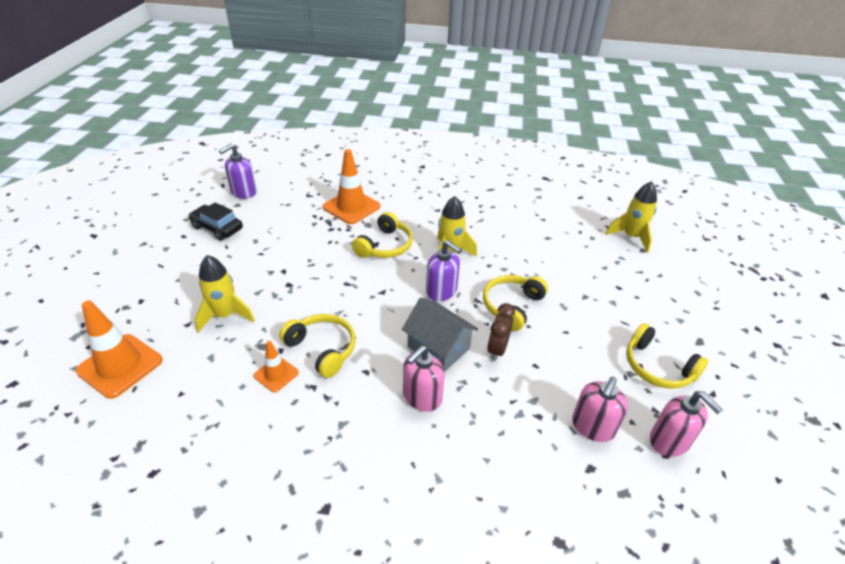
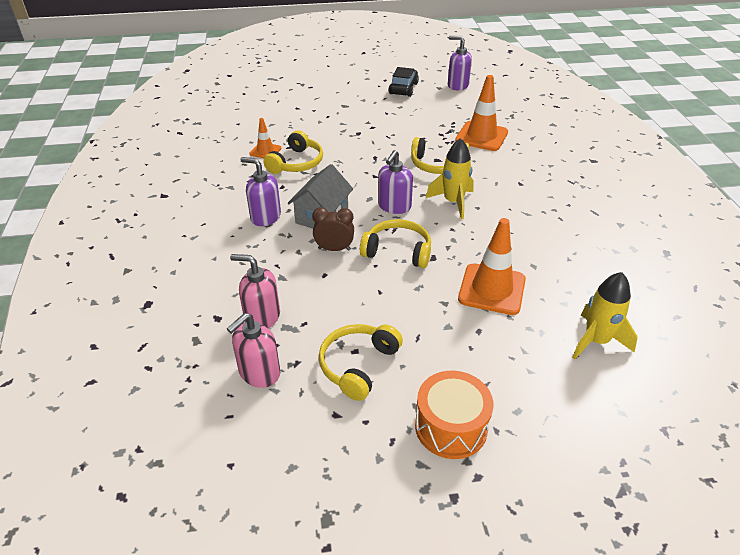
camera: 75 degrees right, 0 degrees up
orange traffic cone [75,300,163,399] -> orange traffic cone moved to [458,218,526,315]
yellow rocket [195,255,255,332] -> none
pink soap dispenser [403,345,445,412] -> purple soap dispenser [240,157,281,226]
none -> orange drum [415,371,493,459]

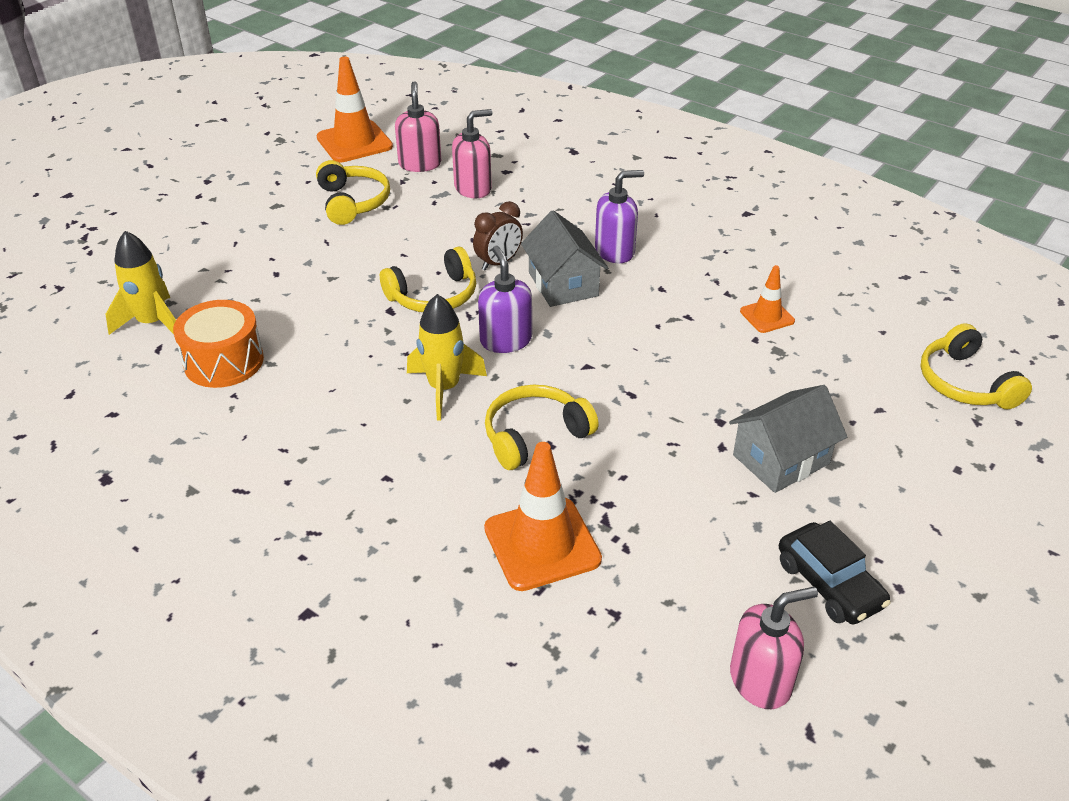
camera: 135 degrees right, 0 degrees up
yellow headphones [264,130,323,174] -> yellow headphones moved to [920,323,1032,410]
orange drum [415,371,493,459] -> orange drum moved to [173,300,264,388]
purple soap dispenser [448,36,472,90] -> pink soap dispenser [730,587,818,709]
orange traffic cone [458,218,526,315] -> orange traffic cone moved to [317,56,393,162]
none -> grey house [729,385,847,493]

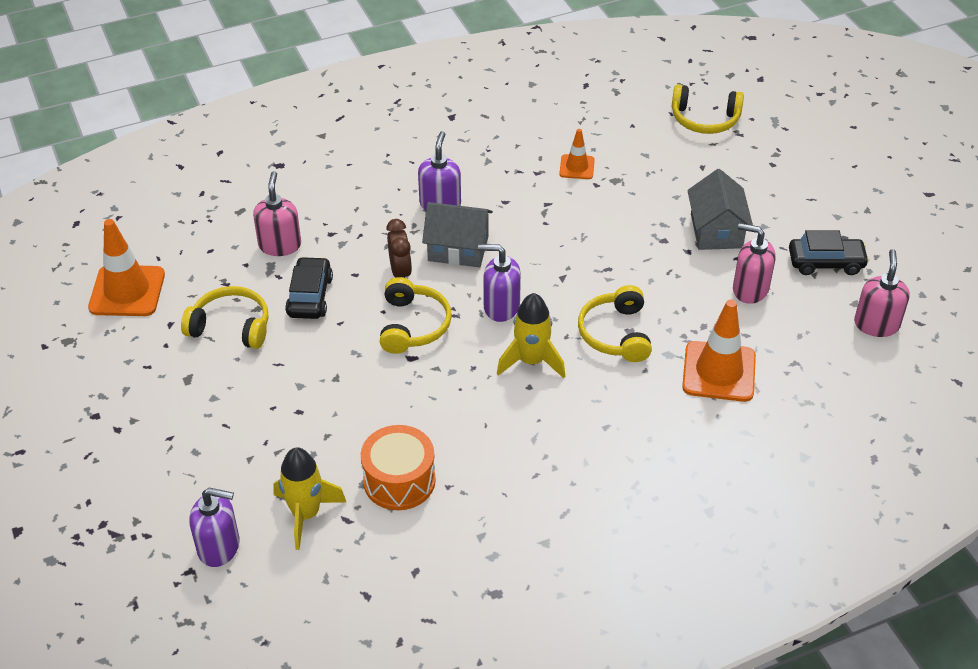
camera: 60 degrees left, 5 degrees up
pink soap dispenser [395,81,441,172] -> pink soap dispenser moved to [733,223,776,304]
none -> purple soap dispenser [190,488,240,567]
none -> black car [285,257,333,319]

